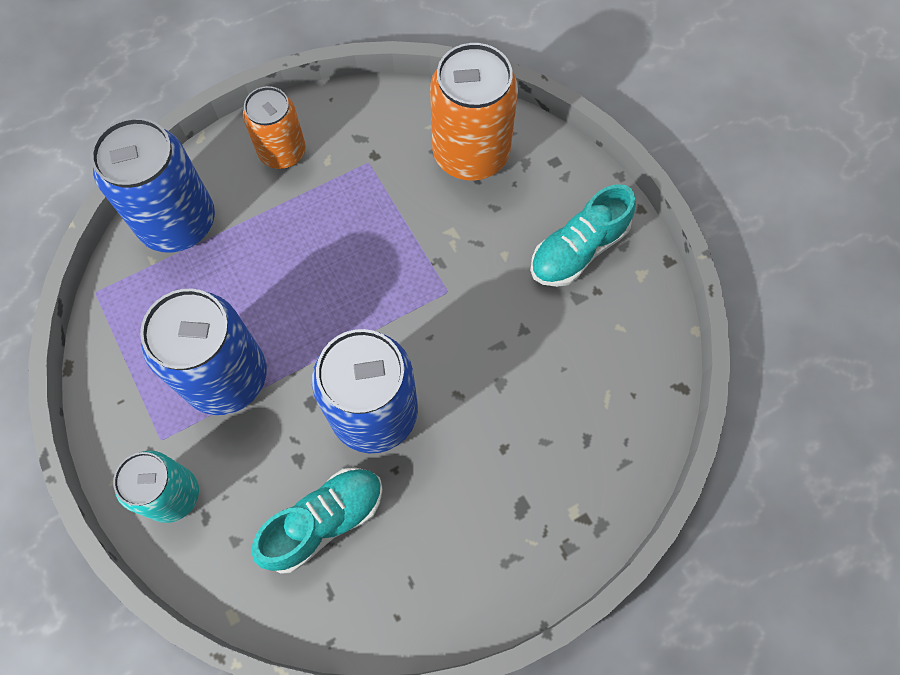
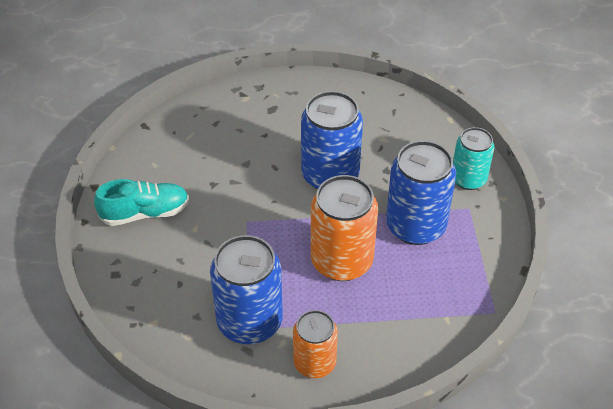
camera: 155 degrees left, 20 degrees down
blue can [91,117,215,253] -> blue can moved to [210,235,283,344]
turquoise shoe [252,468,383,574] -> none
orange can [430,43,518,180] -> orange can moved to [311,175,378,281]

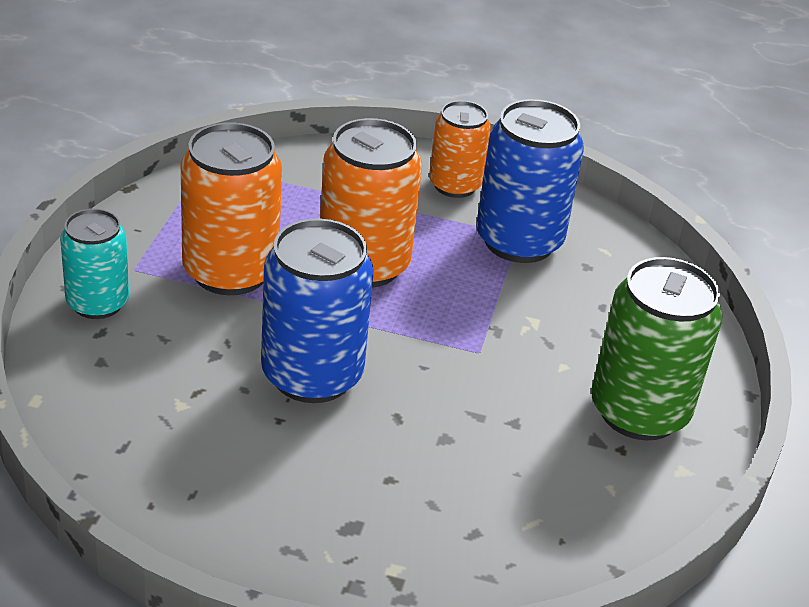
camera: 165 degrees left, 10 degrees down
turquoise shoe [94,179,189,226] -> green can [591,257,723,440]
blue can [386,140,456,245] -> orange can [181,122,282,295]

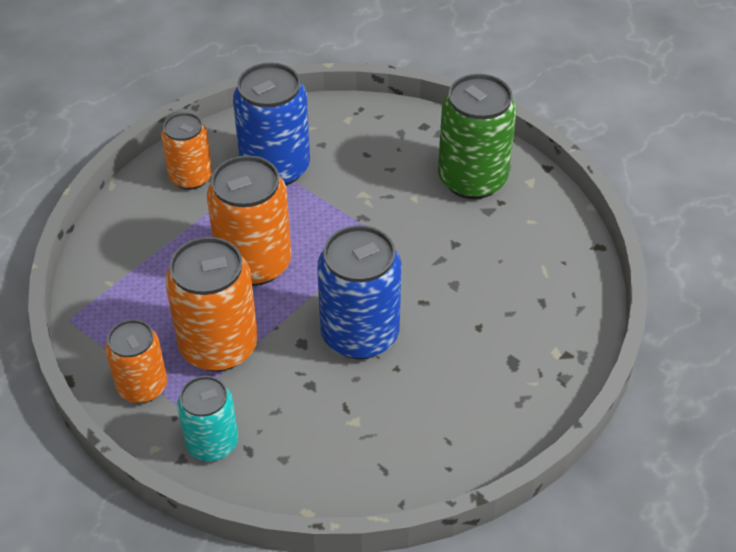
camera: 60 degrees left, 10 degrees up
none -> orange can [105,320,167,403]

